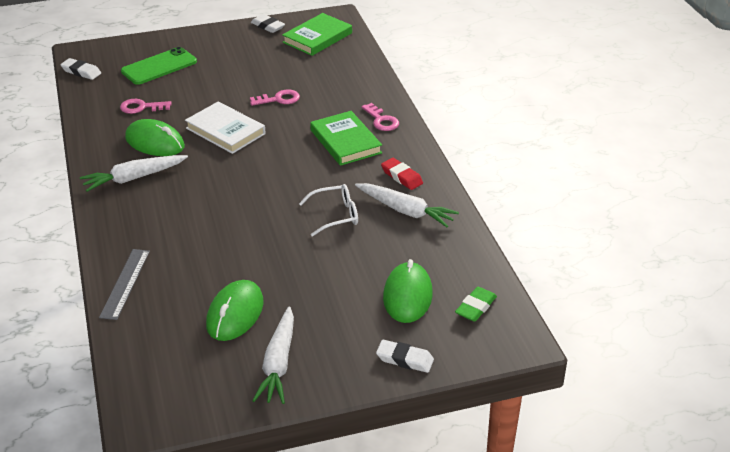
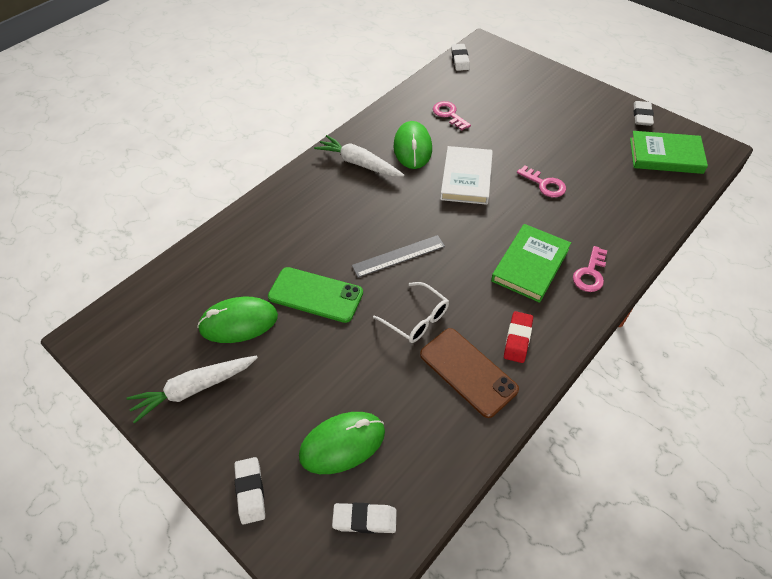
camera: 60 degrees right, 15 degrees up
grey ruler [99,249,150,320] -> grey ruler moved to [352,235,445,278]
green phone [121,47,197,85] -> green phone moved to [268,267,363,323]
white carrot [355,183,459,227] -> brown phone [420,328,519,418]
green eraser [455,287,497,322] -> white eraser [332,503,397,534]

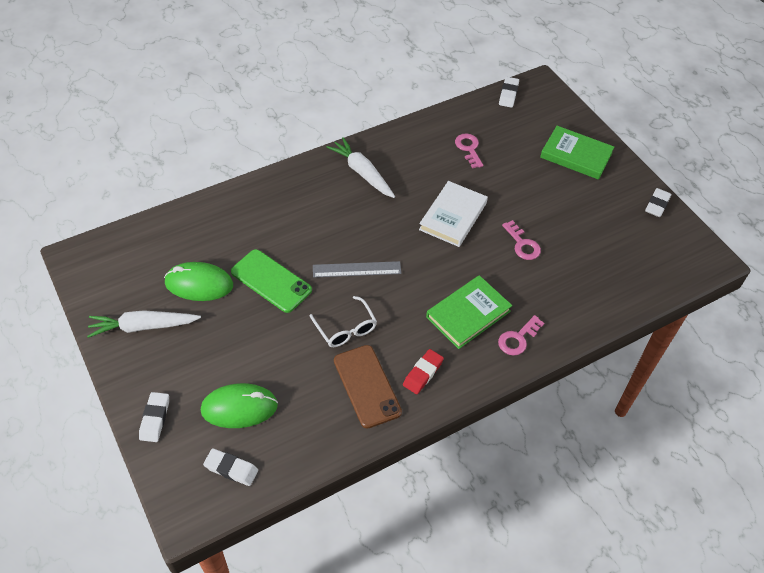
camera: 15 degrees right, 0 degrees up
green mouse [394,121,432,169] -> none
green book [630,131,708,174] -> green book moved to [540,126,614,180]

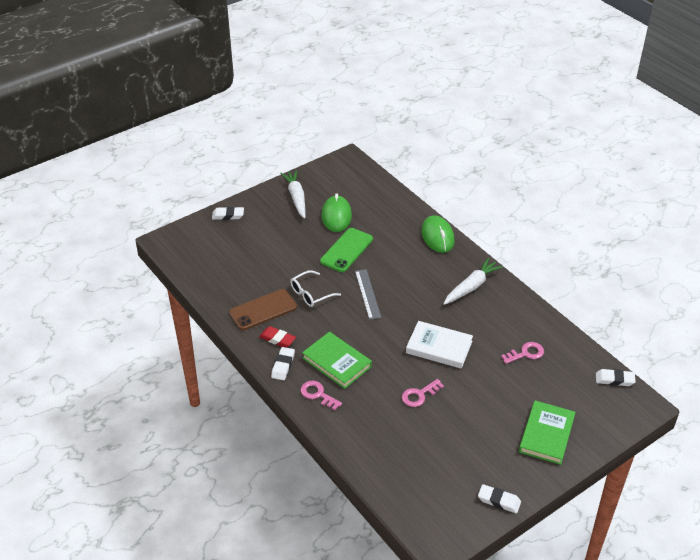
camera: 85 degrees right, 10 degrees down
green mouse [201,383,278,428] -> green mouse moved to [421,216,455,253]
white eraser [203,448,258,486] -> white eraser moved to [271,347,295,380]

